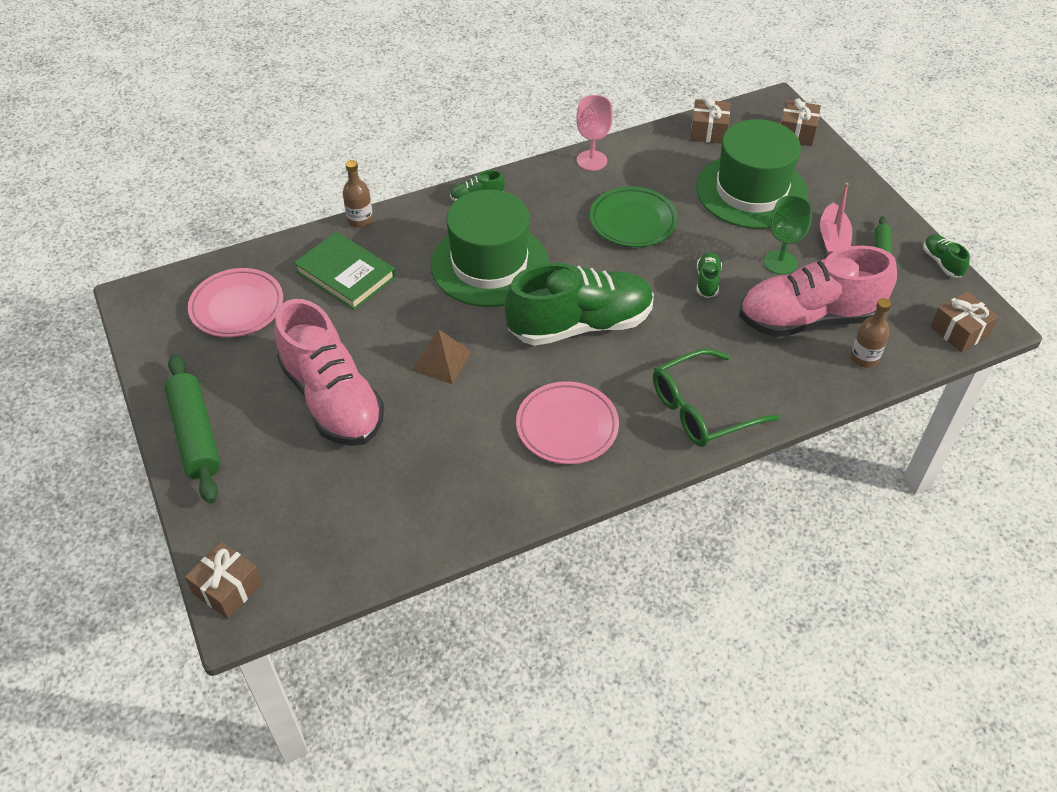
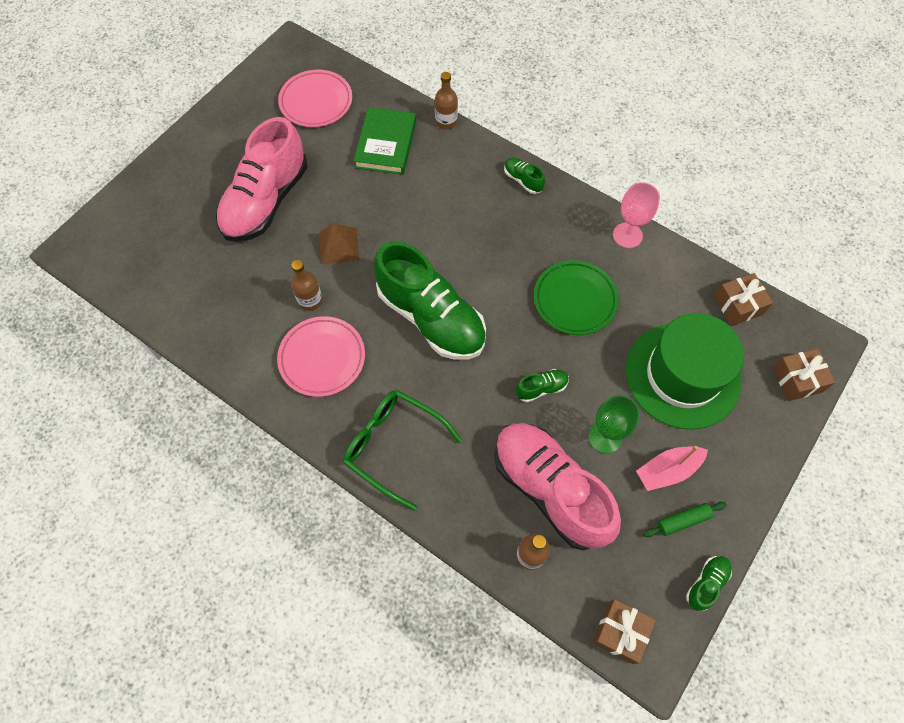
camera: 60 degrees right, 15 degrees up
green rolling pin [165,354,221,504] -> none
brown gift [185,542,263,619] -> none
green hat [431,189,549,307] -> none
none -> brown bottle [291,260,323,311]

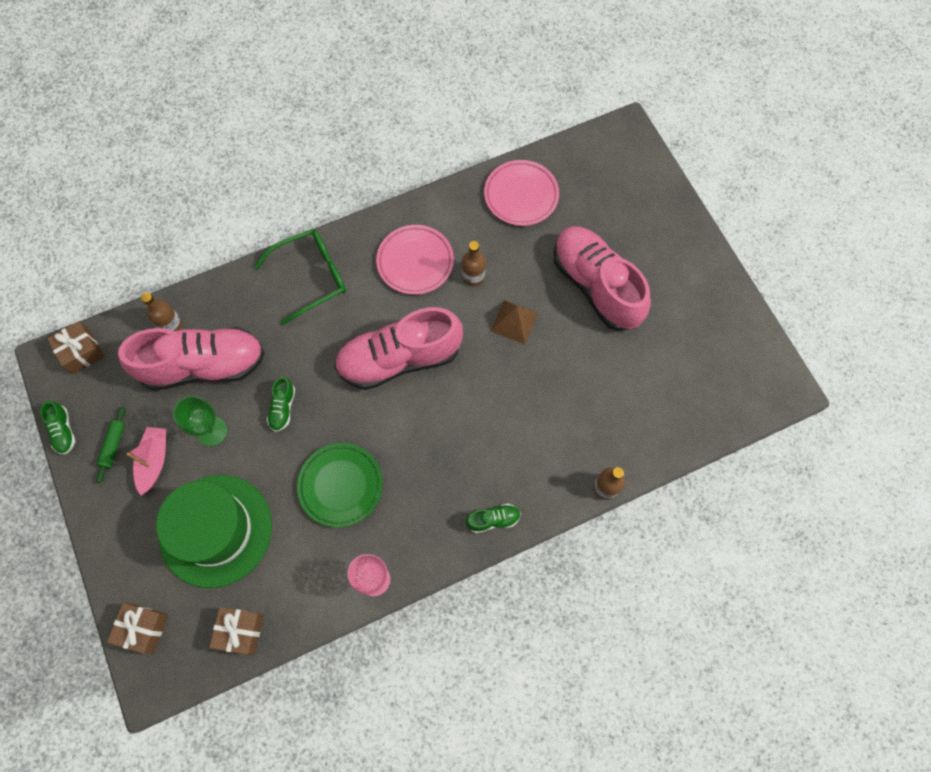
camera: 120 degrees right, 5 degrees up
pink plate [278,70,352,127] -> pink plate moved to [484,160,559,226]
green book [353,107,416,175] -> none
green shoe [374,241,486,360] -> pink shoe [334,307,463,390]

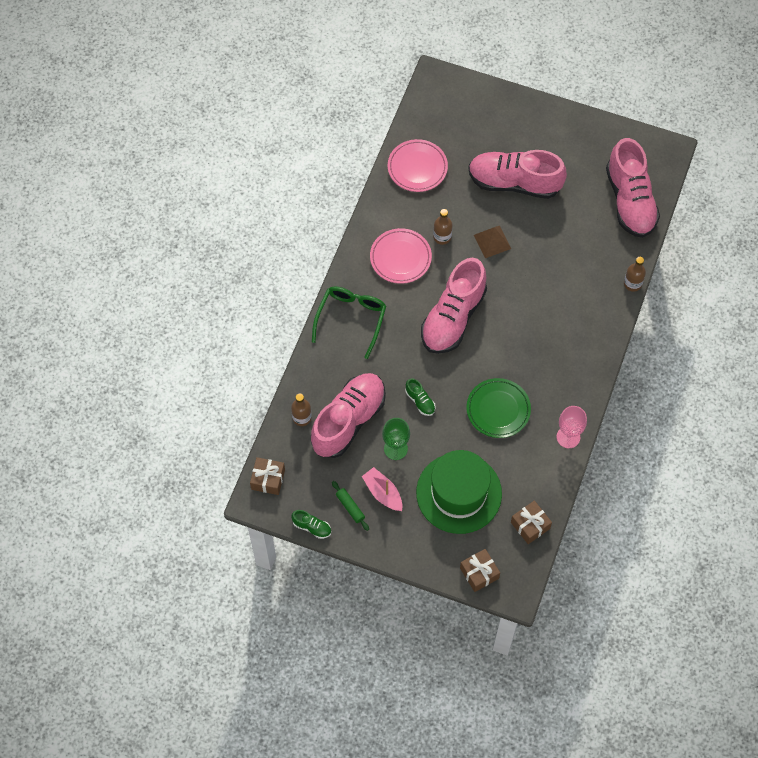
camera: 45 degrees left, 5 degrees down
green shoe [466,504,521,533] -> none
none -> pink shoe [606,138,660,238]

